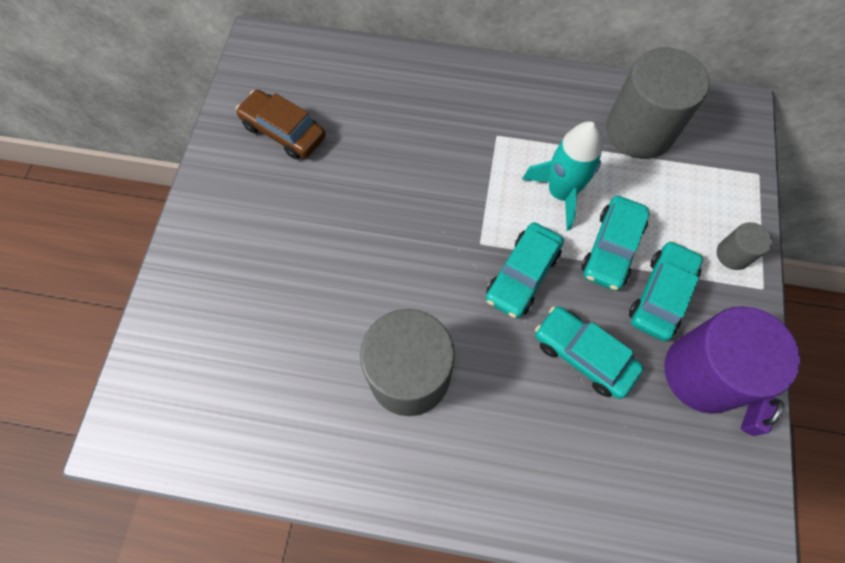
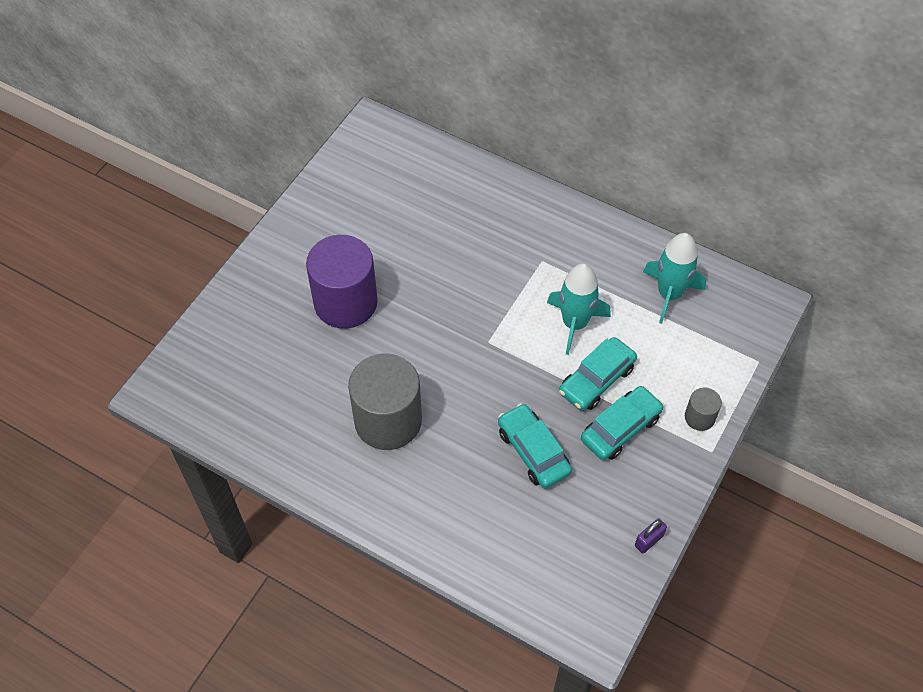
camera: 20 degrees right, 10 degrees down
brown car [236,90,325,159] -> none
turquoise car [486,222,564,319] -> none
grey cylinder [606,48,710,159] -> turquoise rocket [643,233,706,324]
purple cylinder [665,306,800,414] -> purple cylinder moved to [306,235,378,329]

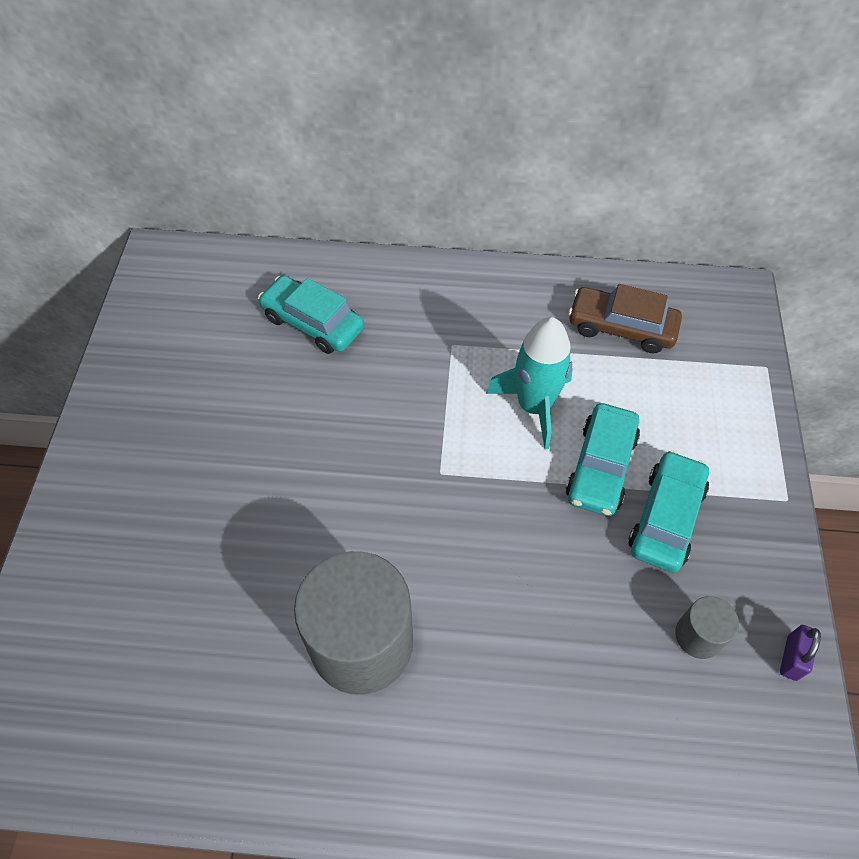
camera: 25 degrees left, 0 degrees up
purple cylinder [306,235,378,329] -> none
turquoise car [498,403,572,488] -> turquoise car moved to [258,275,364,354]
turquoise rocket [643,233,706,324] -> brown car [568,284,682,354]
grey cylinder [685,388,722,431] -> grey cylinder moved to [675,596,739,659]

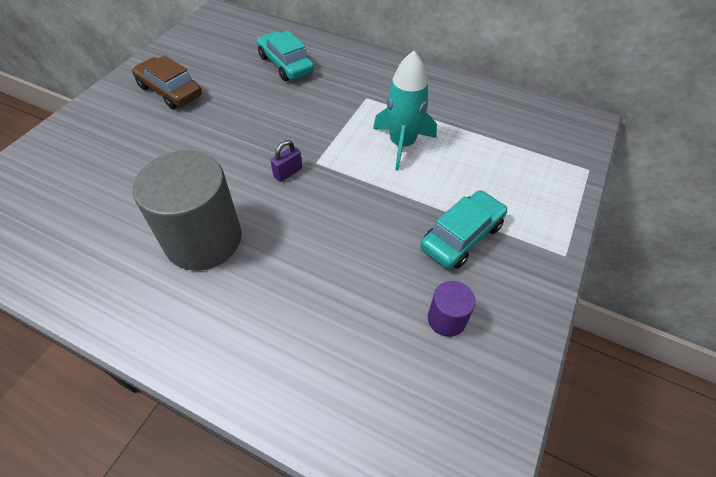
camera: 20 degrees right, 5 degrees down
turquoise car [565,403,640,516] -> none
brown car [568,284,682,354] -> brown car moved to [132,55,202,109]
grey cylinder [675,596,739,659] -> purple cylinder [428,281,475,337]
purple padlock [780,625,821,681] -> purple padlock moved to [271,140,302,182]

